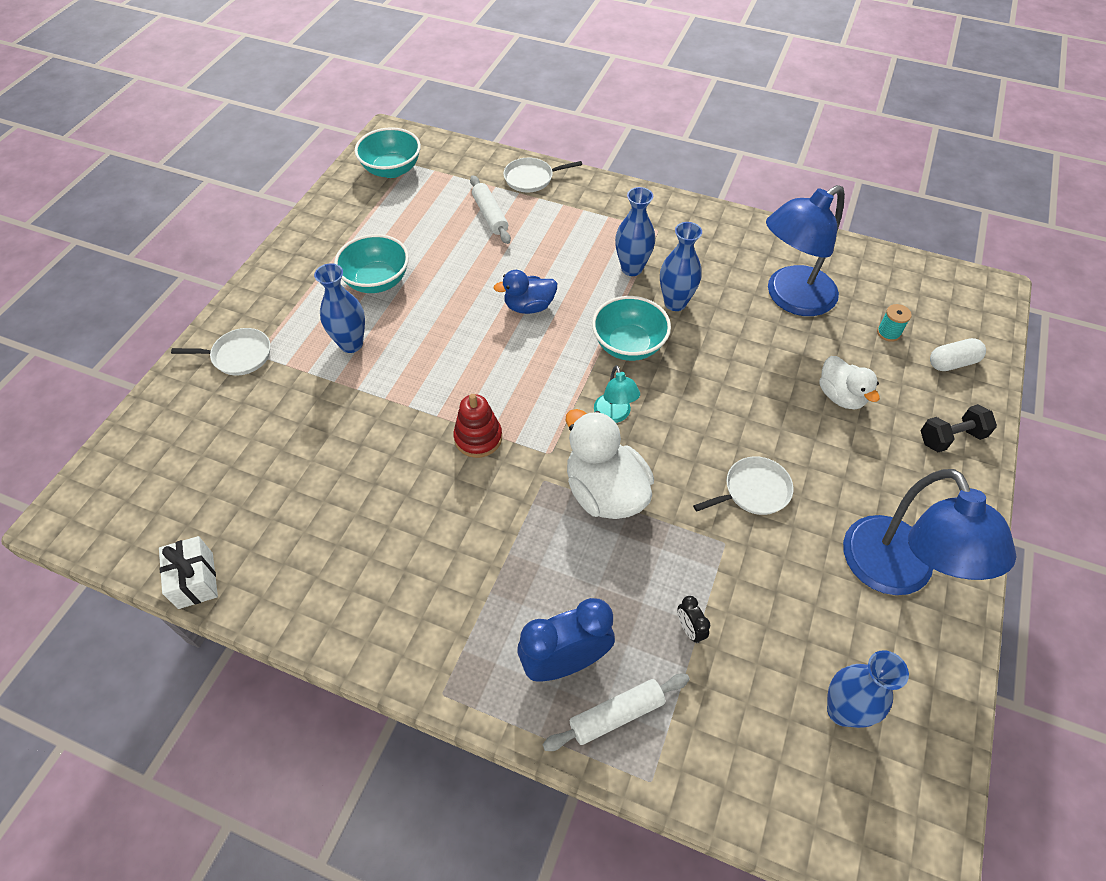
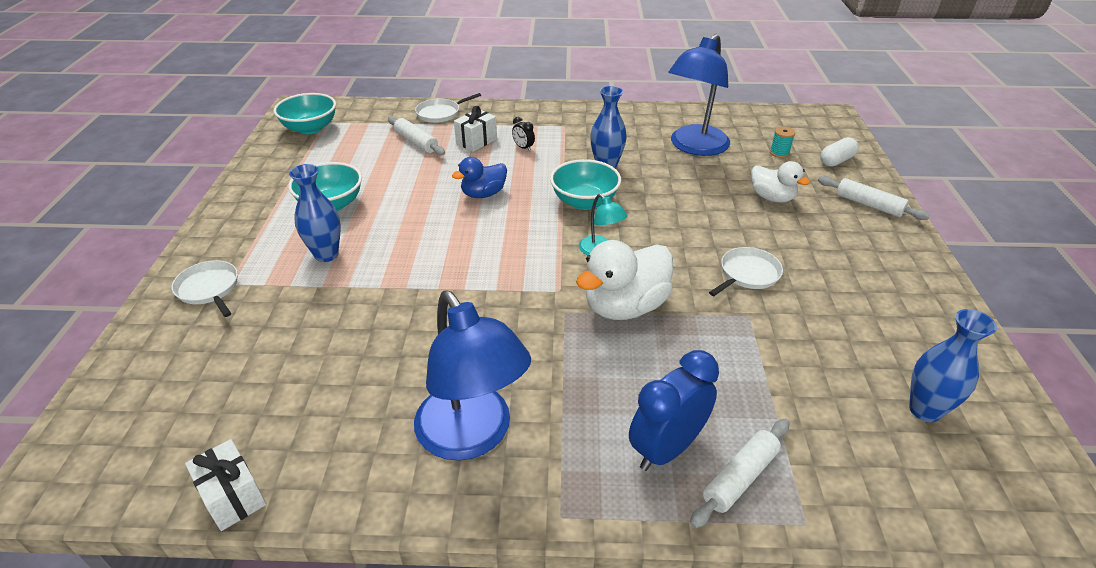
camera: 20 degrees left, 15 degrees down
white pan [171,328,270,375] -> white pan turned 105 degrees counterclockwise [172,260,238,317]
red stacking toy [453,394,502,458] -> none
white duck [566,409,654,519] -> white duck turned 75 degrees counterclockwise [576,240,673,320]
blue vase [615,187,655,276] -> none
black clock [678,596,710,643] -> black clock moved to [512,117,535,151]
blue lamp [843,469,1017,595] -> blue lamp moved to [414,290,531,461]
black dumbbell [921,404,997,452] -> white rolling pin [818,176,930,220]
none -> white gift [454,106,497,152]

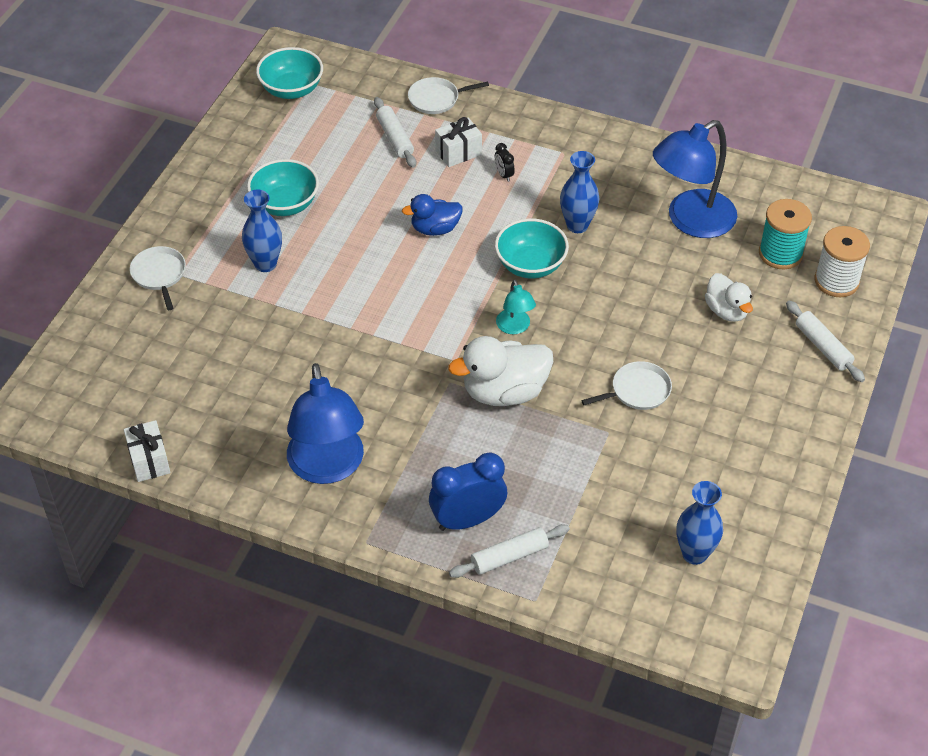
camera: 20 degrees right, 10 degrees up
turquoise spool [770,127,795,158] -> turquoise spool [759,199,812,269], size x1.97
white capsule [820,137,859,167] -> white spool [815,226,870,297]

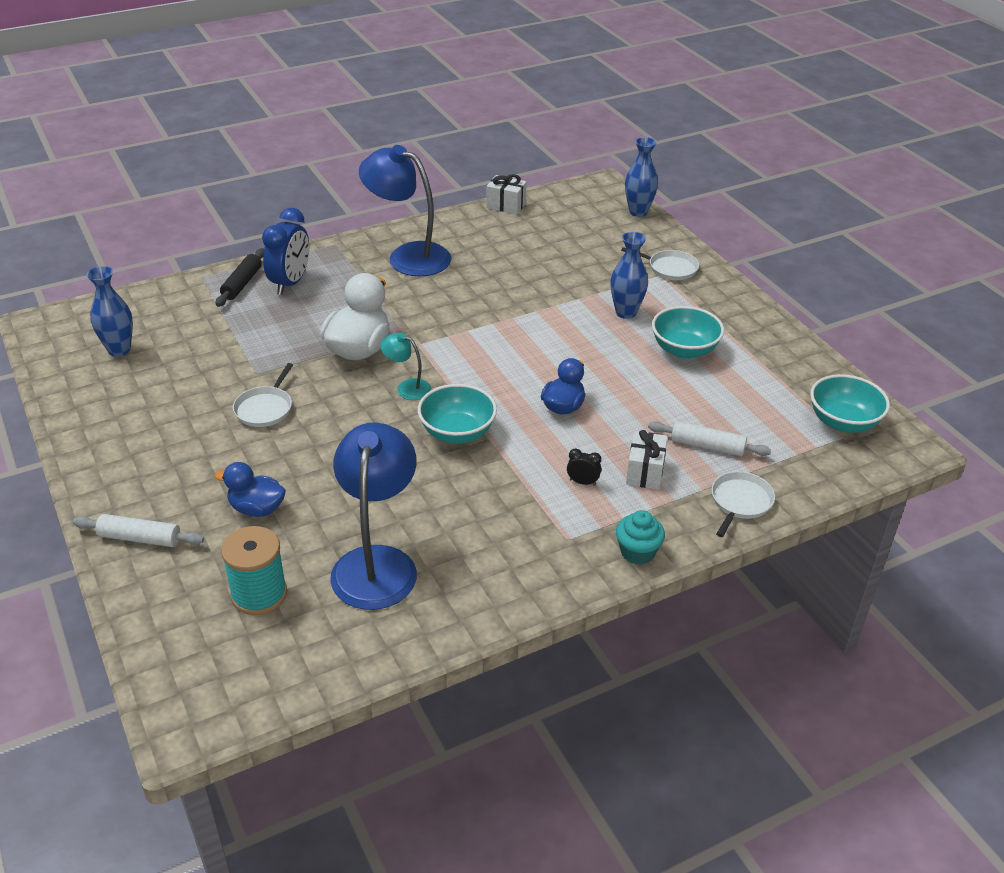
camera: 130 degrees right, 10 degrees down
white rolling pin [449,524,570,578] -> black rolling pin [216,248,264,307]
blue vase [560,151,599,233] -> blue vase moved to [625,137,658,217]
white duck [705,273,753,322] -> blue duck [214,462,286,517]
white spool [815,226,870,297] -> none
none -> turquoise cupcake [616,510,665,564]

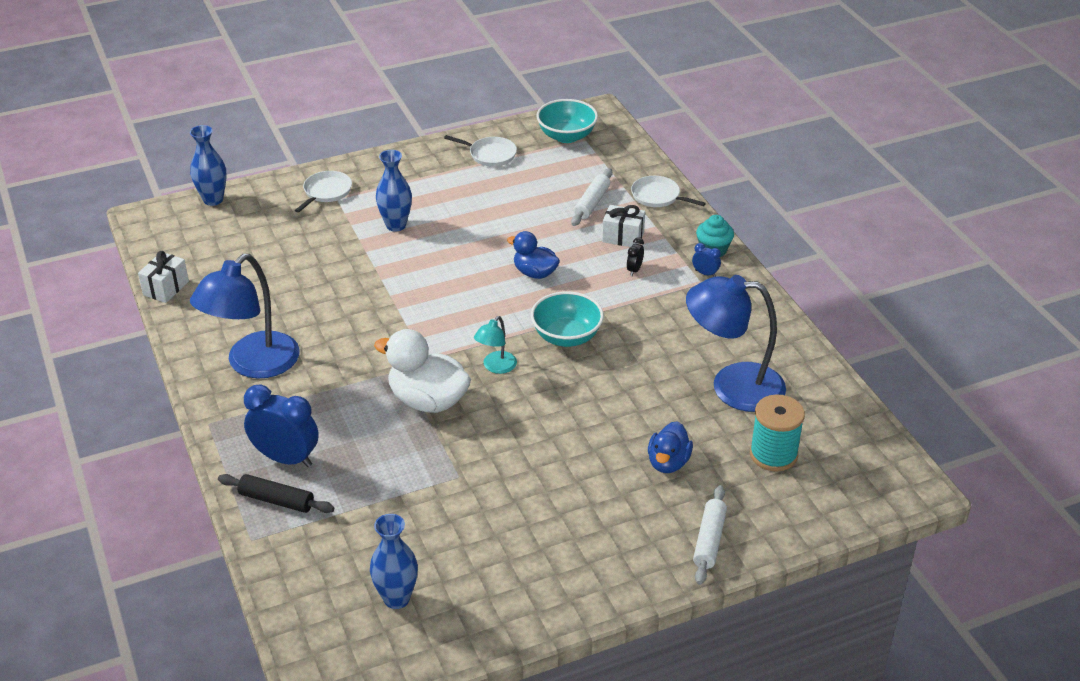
camera: 85 degrees left, 0 degrees up
white pan [233,363,293,427] -> white pan moved to [444,135,517,166]
turquoise bowl [652,306,724,359] -> none
none -> blue clock [692,243,721,277]

